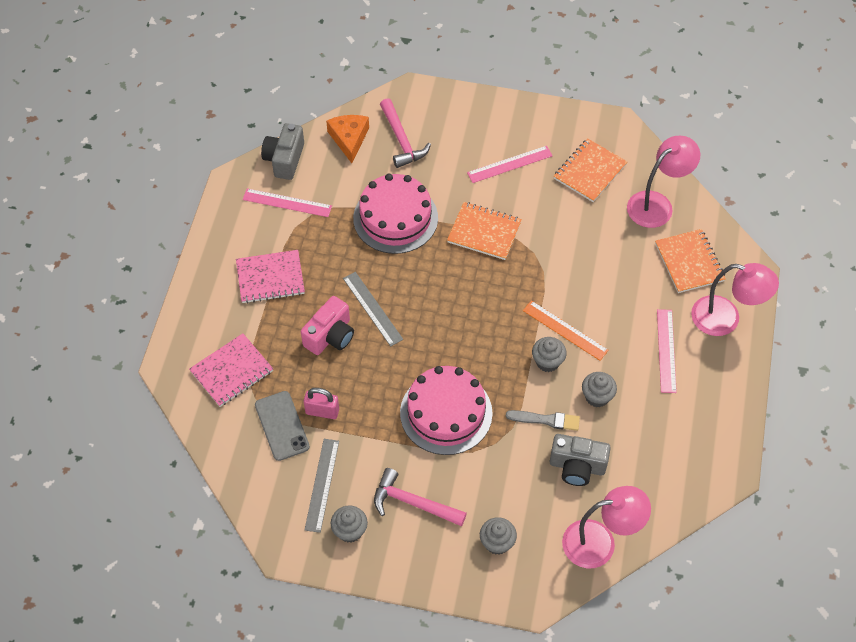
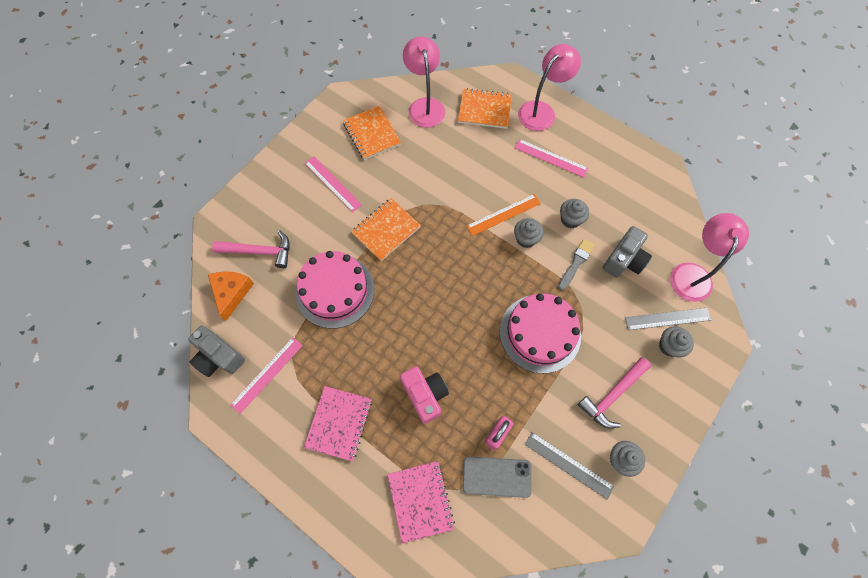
camera: 65 degrees left, 10 degrees up
orange cheese [326,115,369,163] -> orange cheese turned 75 degrees clockwise [208,271,254,321]
grey ruler [343,272,403,347] -> grey ruler moved to [625,308,711,330]
pink ruler [467,146,553,183] -> pink ruler turned 45 degrees counterclockwise [305,156,362,212]

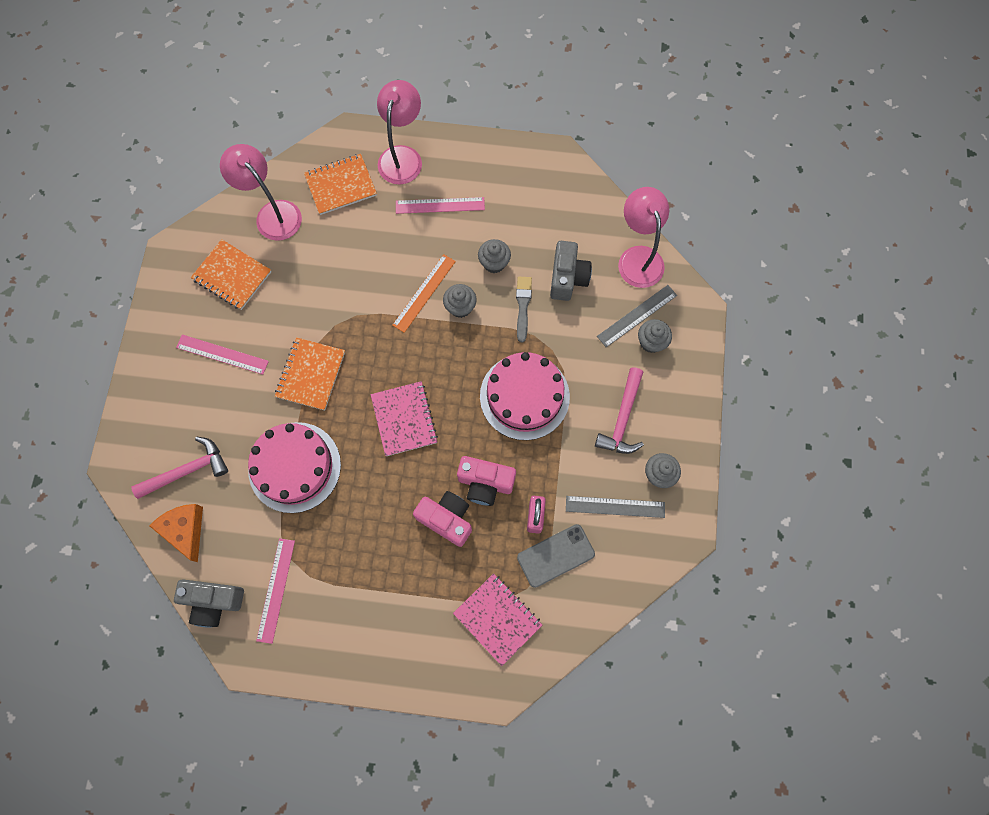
camera: 30 degrees left, 5 degrees up
pink notebook [304,386,372,461] -> pink notebook moved to [371,381,438,456]
none -> pink camera [457,456,516,506]

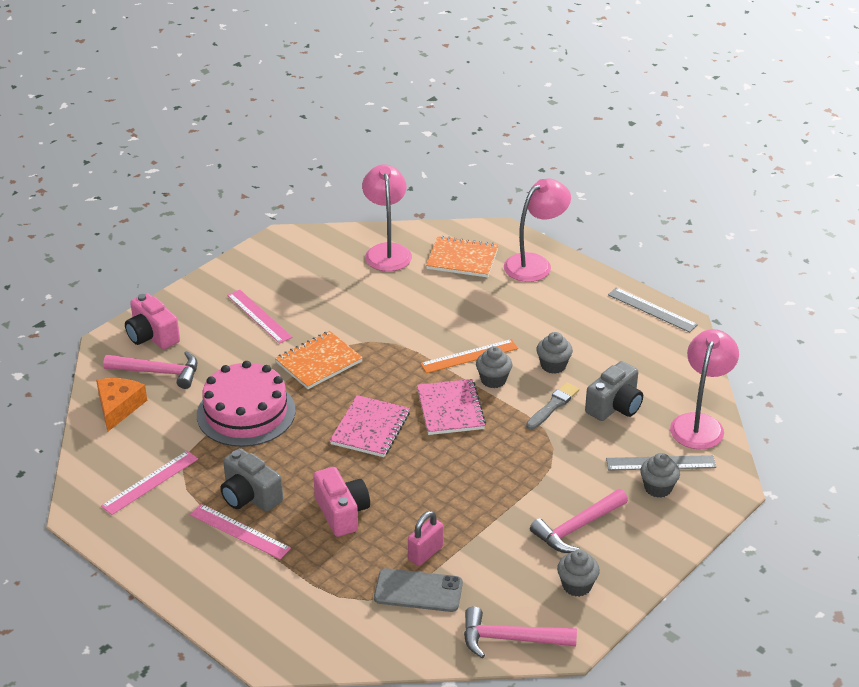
camera: 35 degrees right, 35 degrees down
grey camera [174,579,244,628] -> grey camera moved to [220,448,283,512]
orange notebook [191,239,271,310] -> none
pink ruler [396,197,485,214] -> pink ruler moved to [190,504,291,559]
pink notebook [453,573,542,666] -> pink notebook moved to [417,379,486,435]
pink camera [457,456,516,506] -> pink camera moved to [125,293,180,349]
pink cake [480,352,570,440] -> none
grey ruler [566,496,665,518] -> grey ruler moved to [608,287,698,333]
none -> pink hammer [464,607,577,658]

